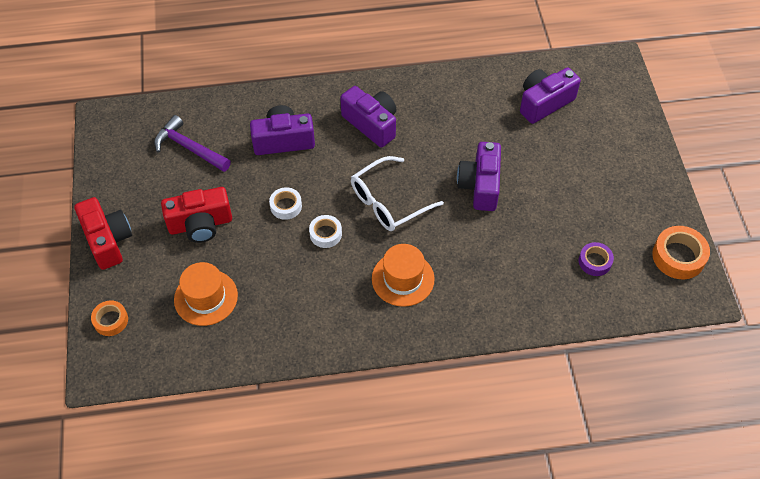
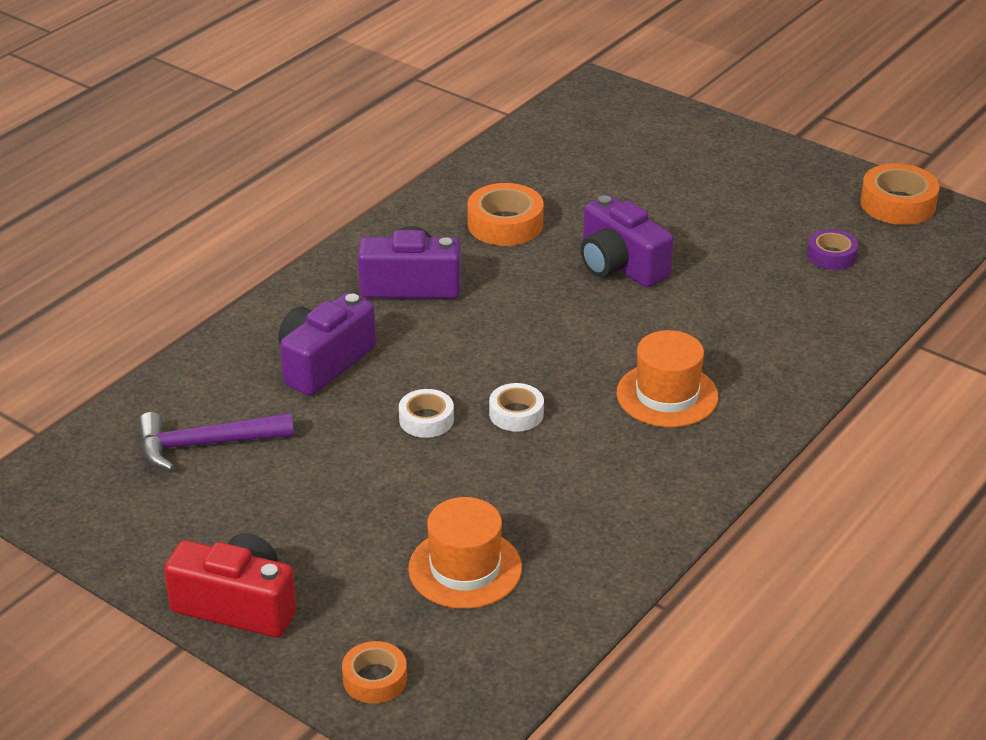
camera: 45 degrees left, 20 degrees down
red camera [161,187,232,243] -> none
white glasses [351,156,444,231] -> none
purple camera [520,67,581,124] -> none
none -> orange tape [467,183,544,246]

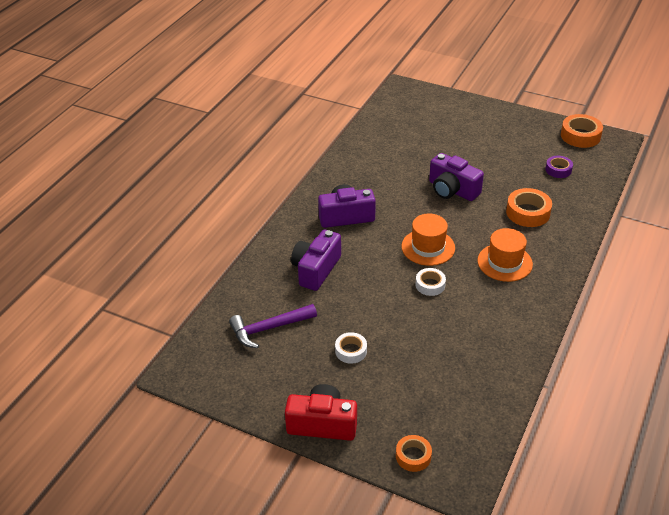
camera: 10 degrees left, 5 degrees up
white tape [399,389,454,438] -> white tape moved to [335,332,367,364]
orange hat [408,497,522,609] -> orange hat moved to [401,214,455,266]
orange tape [467,183,544,246] -> orange tape moved to [506,188,552,227]

